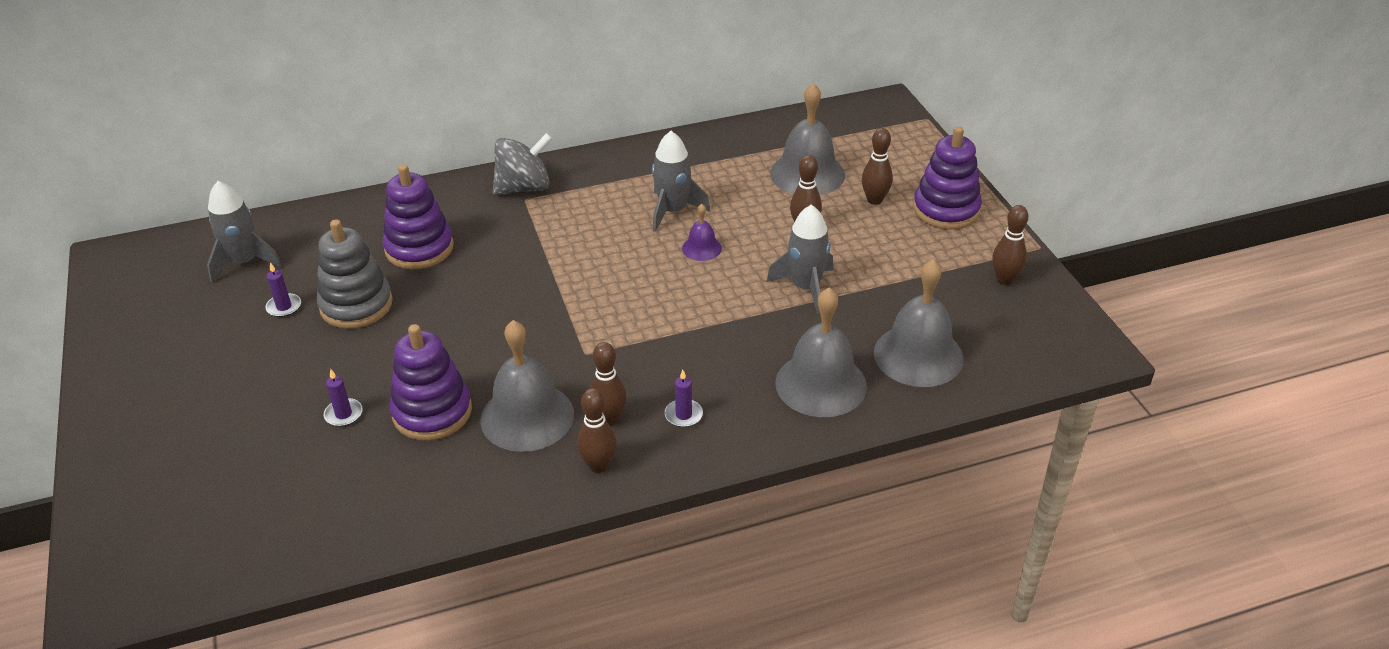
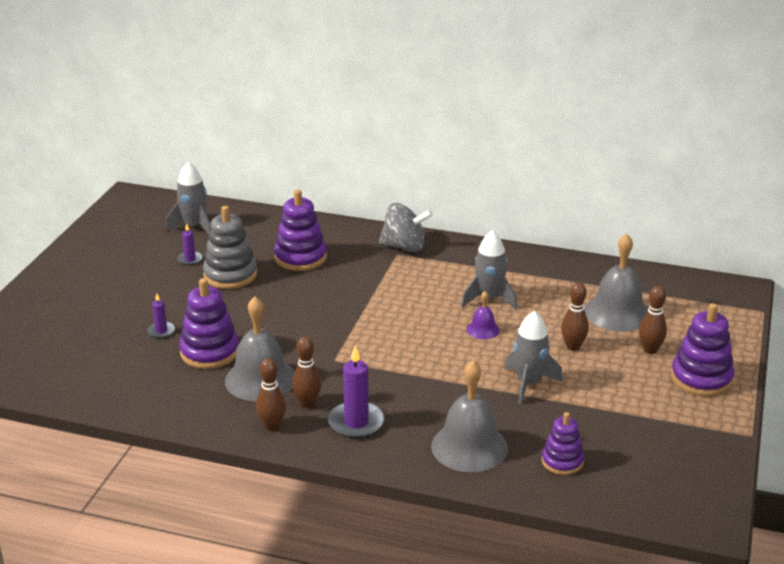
camera: 35 degrees right, 10 degrees down
purple candle [665,370,703,427] -> purple candle [328,346,385,438], size x1.84
grey bell [874,259,964,387] -> purple stacking toy [542,412,584,475]
brown bowling pin [992,205,1028,285] -> none

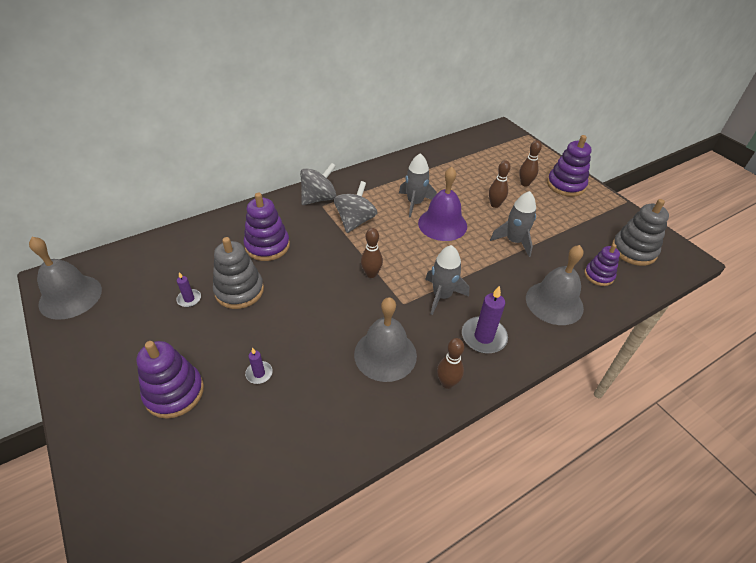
camera: 50 degrees left, 15 degrees up
grey rocket [166,162,211,235] -> grey rocket moved to [425,245,469,315]
purple stacking toy [179,278,239,369] -> purple stacking toy moved to [136,341,204,419]
brown bowling pin [292,337,321,408] -> brown bowling pin moved to [361,228,383,278]
purple bell [467,291,500,339] -> purple bell [418,167,467,241], size x2.02
grey bell [585,234,648,332] -> grey bell moved to [29,237,102,320]
none -> grey spinning top [334,181,377,233]
none -> grey stacking toy [612,199,669,266]

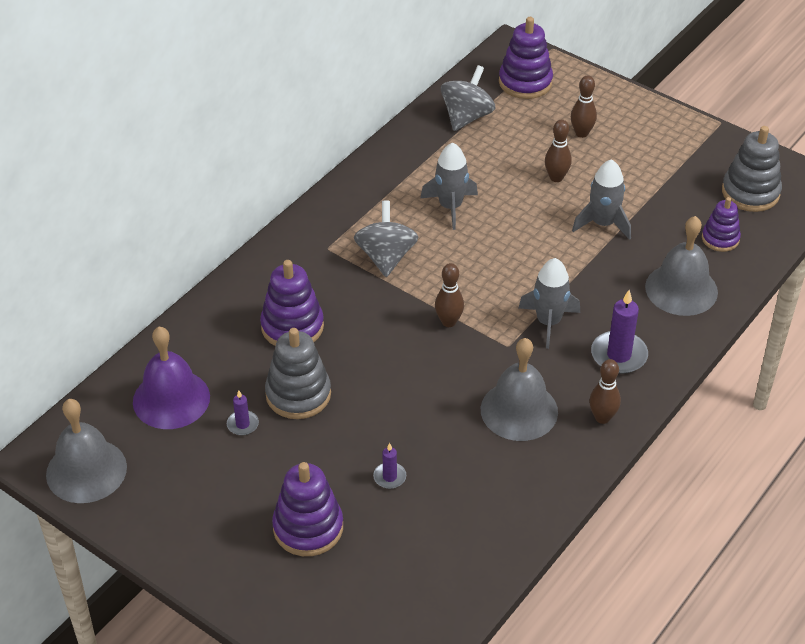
camera: 20 degrees left, 0 degrees up
grey spinning top [300,163,336,205] -> grey spinning top moved to [441,65,495,131]
purple bell [418,167,467,241] -> purple bell moved to [133,327,210,429]
purple stacking toy [547,135,592,197] -> purple stacking toy moved to [499,17,553,99]

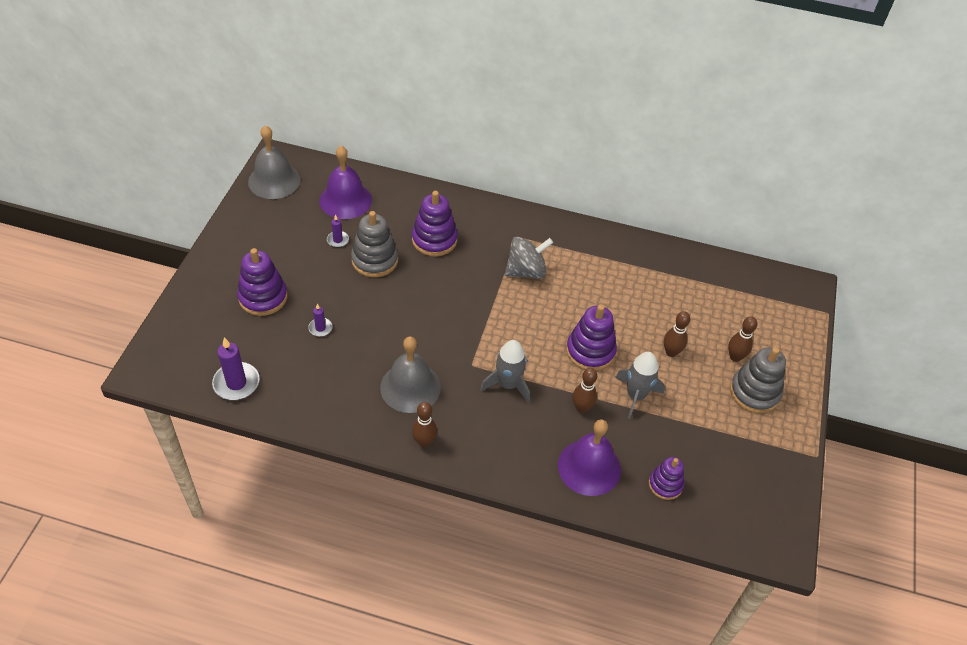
camera: 65 degrees right, 5 degrees up
grey rocket [420,142,478,230] -> none
brown bowling pin [435,263,464,327] -> brown bowling pin moved to [573,368,597,413]
grey spinning top [441,65,495,131] -> none
purple stacking toy [499,17,553,99] -> purple stacking toy moved to [566,304,617,371]
purple candle [591,290,648,374] -> purple candle moved to [212,337,260,400]
grey bell [645,216,718,316] -> purple bell [558,419,621,496]
grey stacking toy [722,126,782,212] -> grey stacking toy moved to [730,347,786,414]

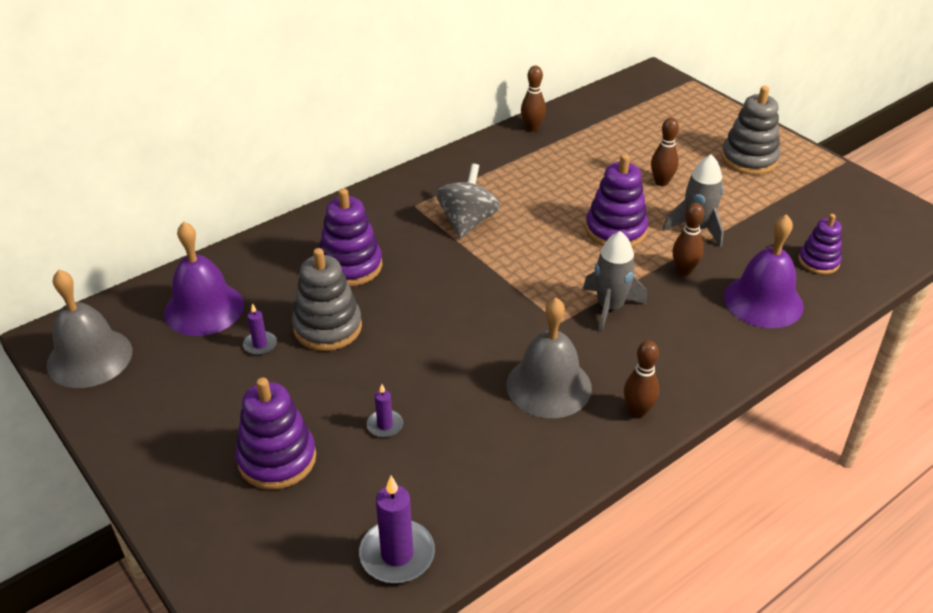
camera: 50 degrees left, 10 degrees down
brown bowling pin [728,316,757,362] -> brown bowling pin moved to [521,66,546,132]

